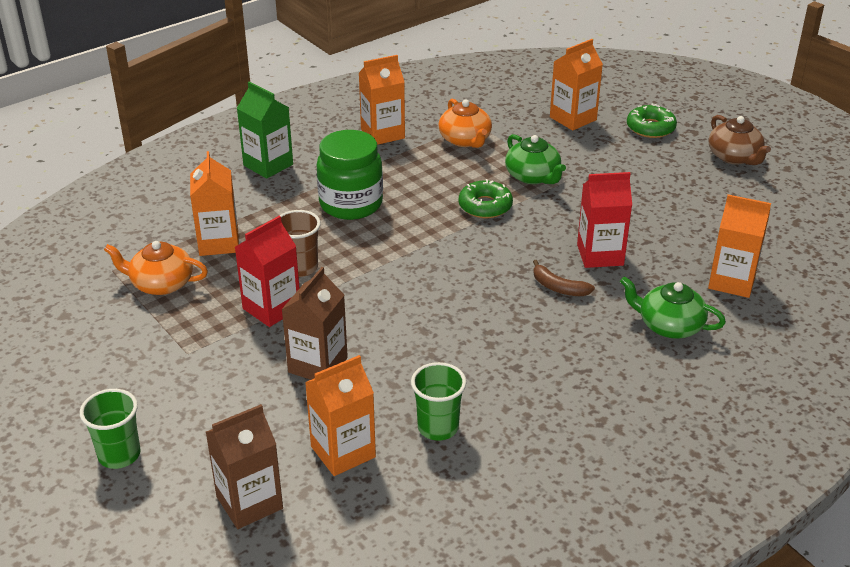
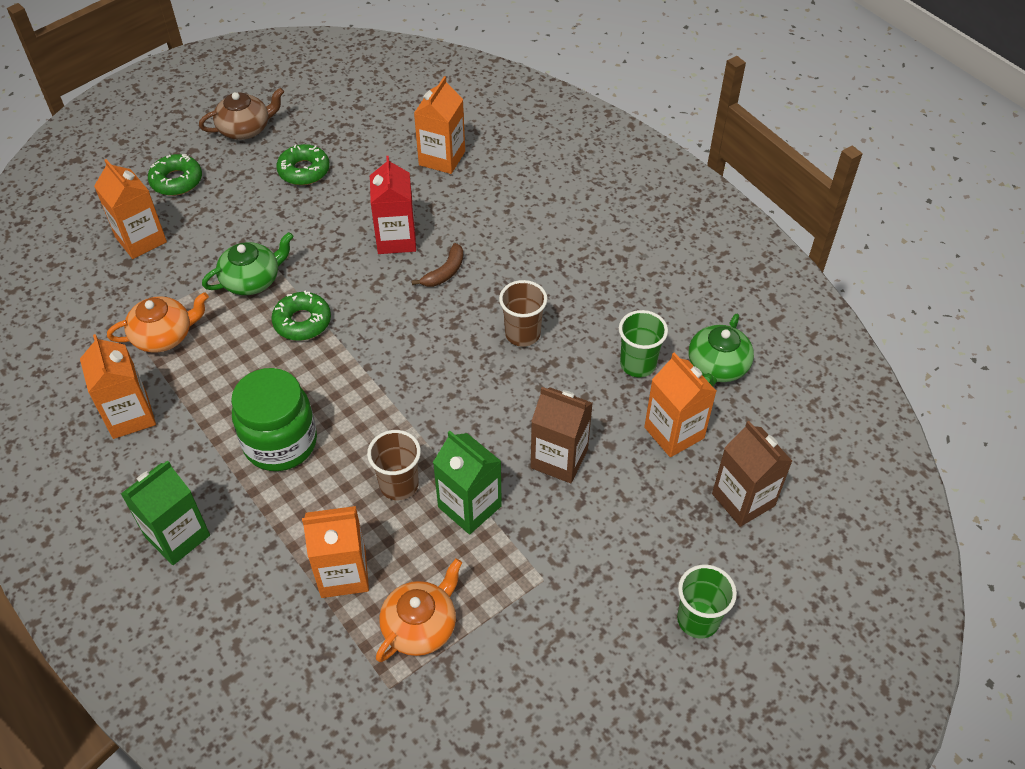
camera: 90 degrees left, 15 degrees up
orange teapot [104,241,208,295] -> orange teapot turned 150 degrees counterclockwise [376,558,462,662]
red carton [235,216,299,327] -> green carton [433,431,502,534]
green teapot [620,276,726,339] -> green teapot moved to [689,314,754,386]
none -> green donut [277,144,330,185]
none -> brown cup [499,280,547,347]

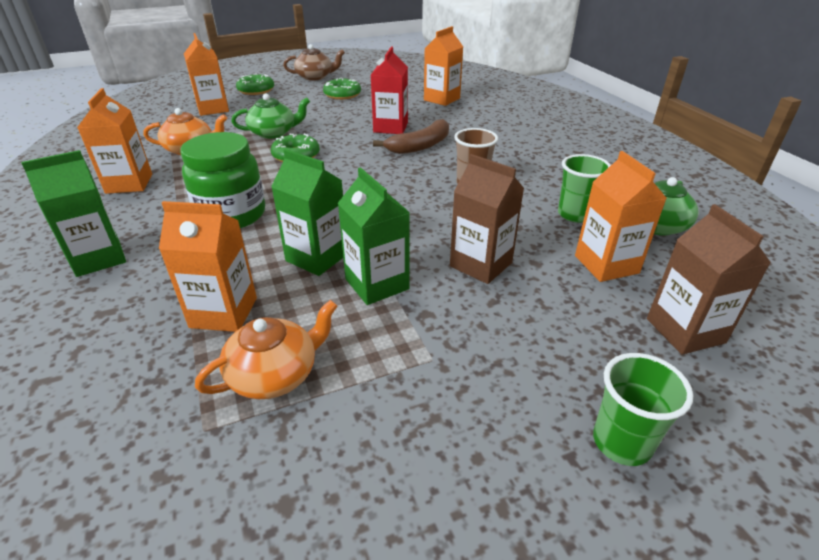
camera: 15 degrees right, 15 degrees down
brown cup [367,430,421,500] -> green carton [271,149,343,276]
brown banana [412,243,463,287] -> brown banana [373,119,449,154], size x1.57

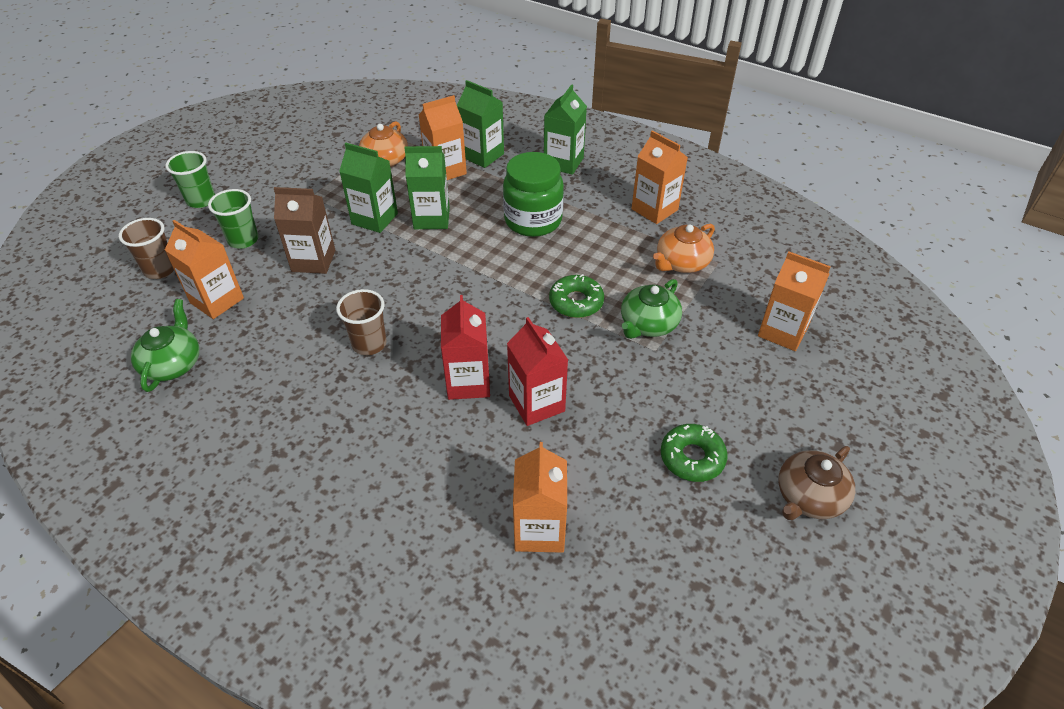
camera: 145 degrees right, 10 degrees up
green donut [236,74,274,95] -> none
brown banana [373,119,449,154] -> red carton [441,295,490,400]
green cup [558,154,611,223] -> green cup moved to [208,189,259,249]
brown carton [647,204,771,355] -> brown cup [119,218,174,279]
none -> green carton [457,80,504,168]

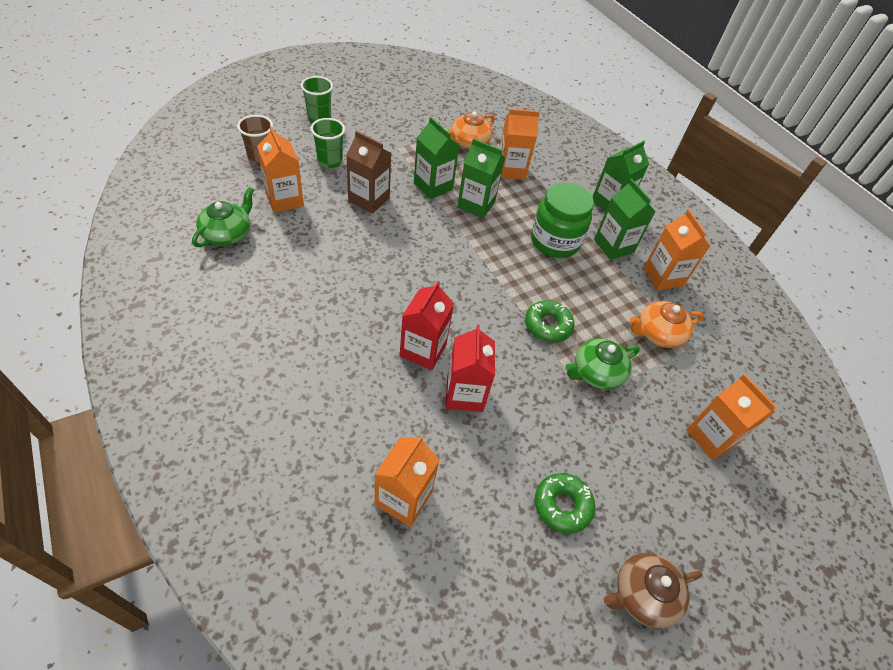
camera: 20 degrees right, 5 degrees up
brown cup [336,289,387,355] -> none
green carton [457,80,504,168] -> green carton moved to [594,179,656,260]

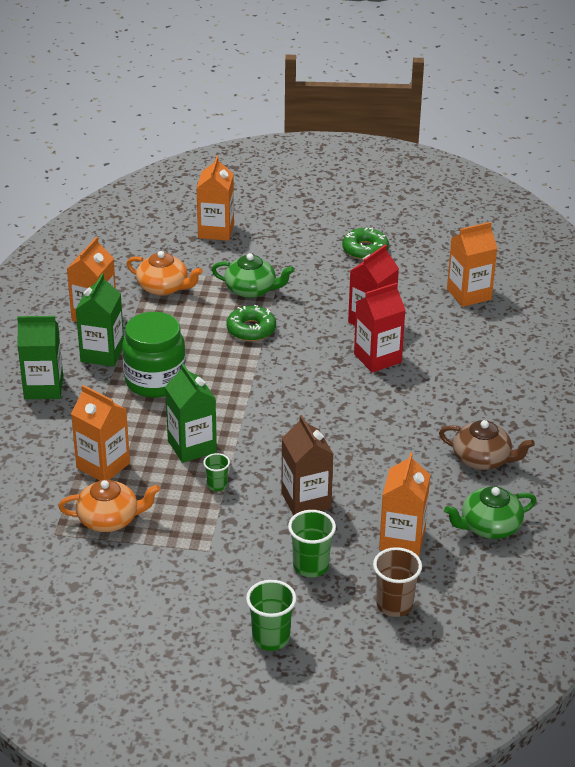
camera: 135 degrees left, 15 degrees down
green carton [414,117,459,199] -> green cup [203,453,230,491]
brown teapot [604,553,702,629] -> brown teapot moved to [439,420,535,470]

